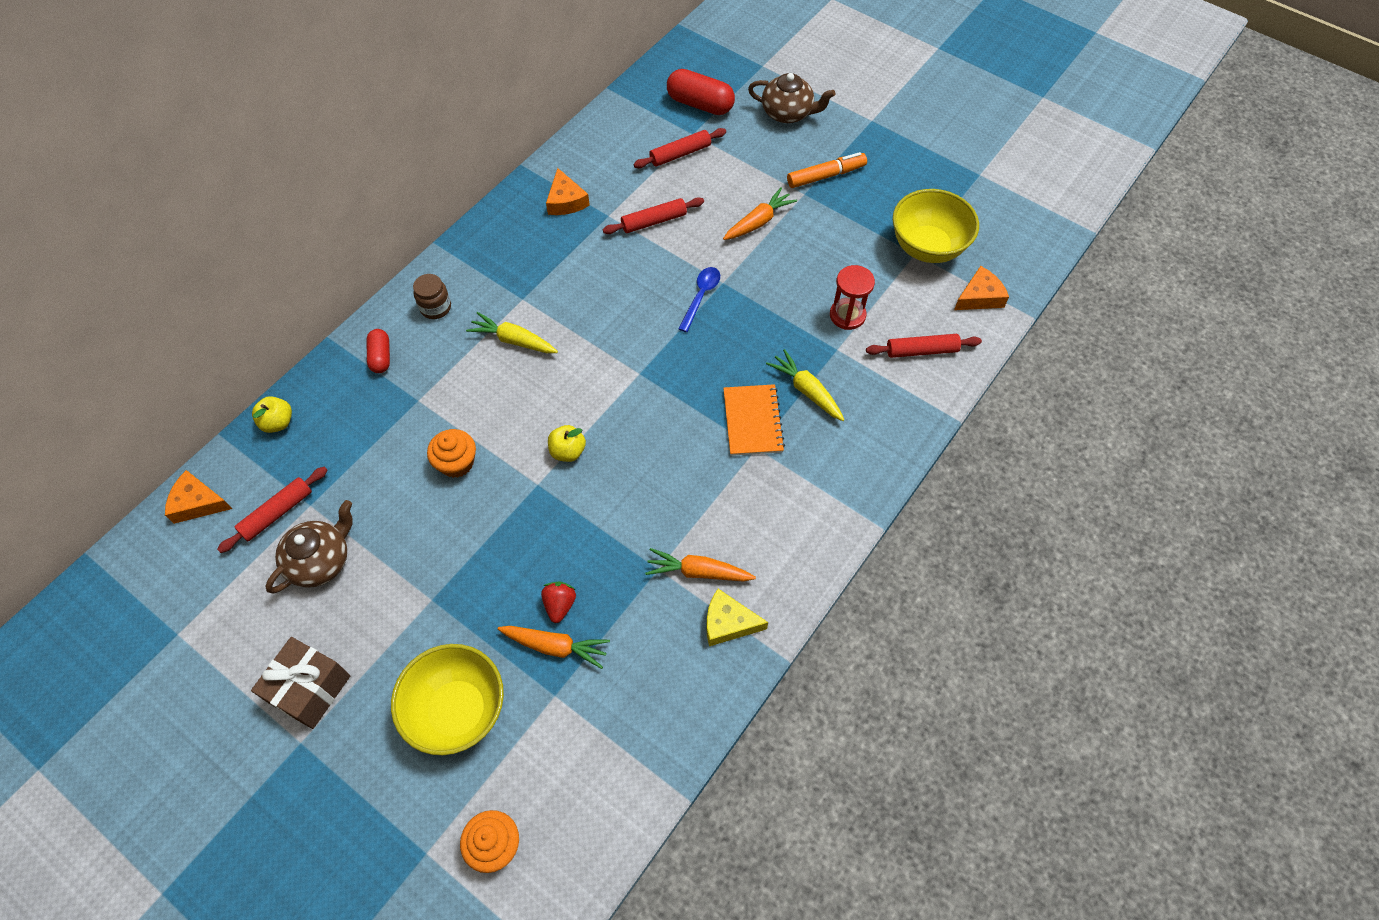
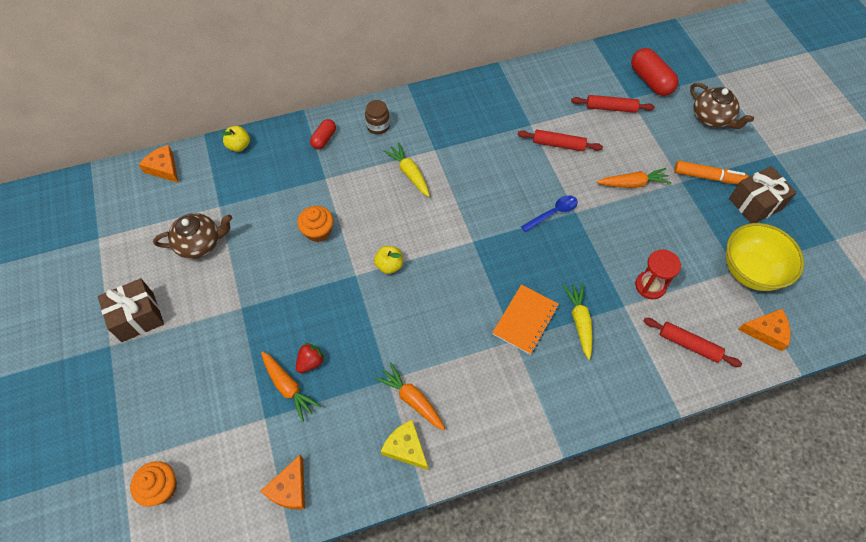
camera: 35 degrees right, 0 degrees up
red rolling pin [217,467,328,553] -> none
yellow bowl [391,644,504,755] -> none
orange cheese [546,168,590,215] -> orange cheese moved to [261,455,305,510]
none -> brown gift [729,166,797,223]

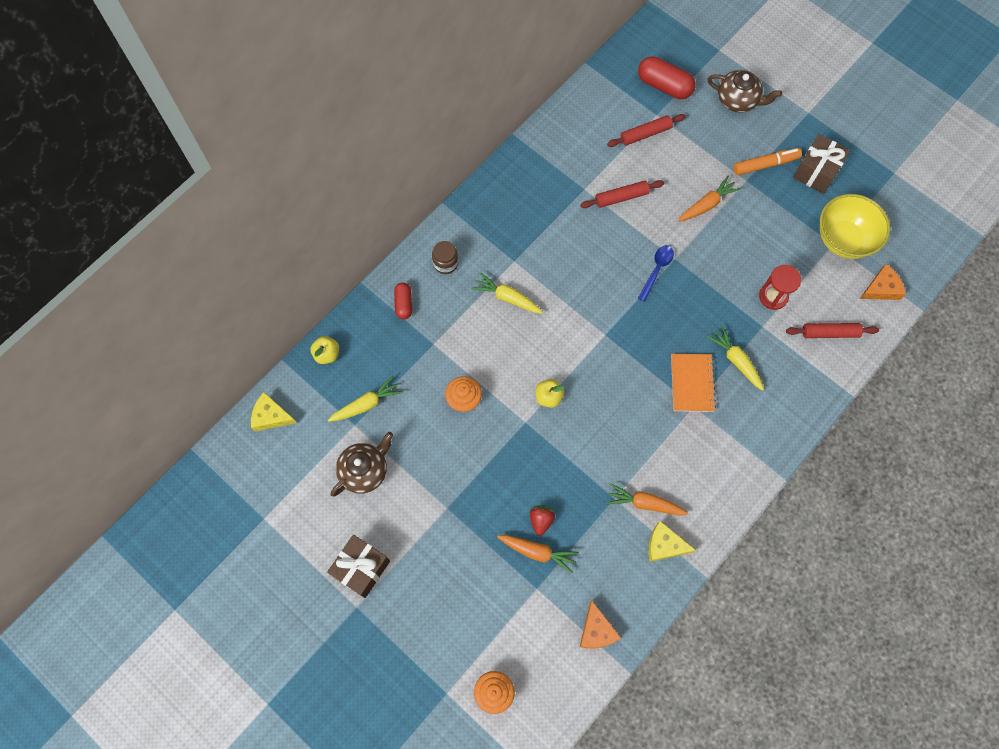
camera: 30 degrees left, 10 degrees up
orange cheese [139,145,179,183] -> yellow cheese [251,392,297,431]
none -> yellow carrot [328,376,403,422]

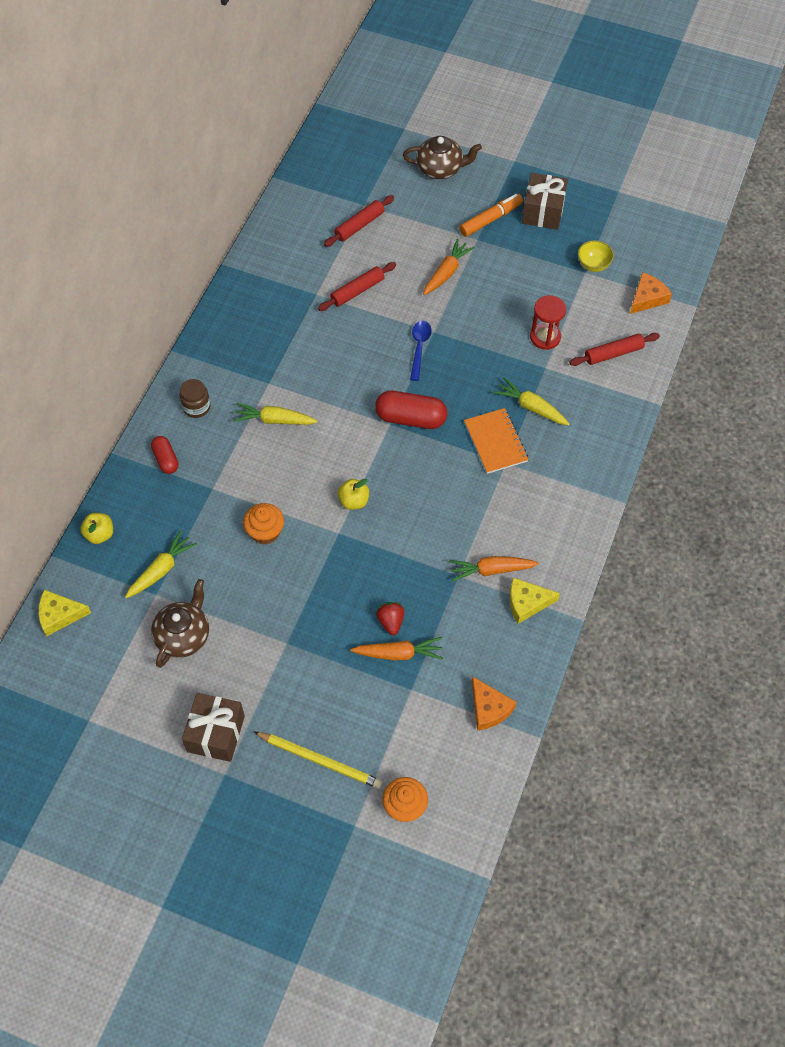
camera: 20 degrees left, 10 degrees down
red capsule [638,56,696,99] -> red capsule moved to [375,391,447,429]
yellow bowl [820,194,890,259] -> yellow bowl [578,240,614,272], size x0.50
none -> yellow pencil [253,731,382,789]

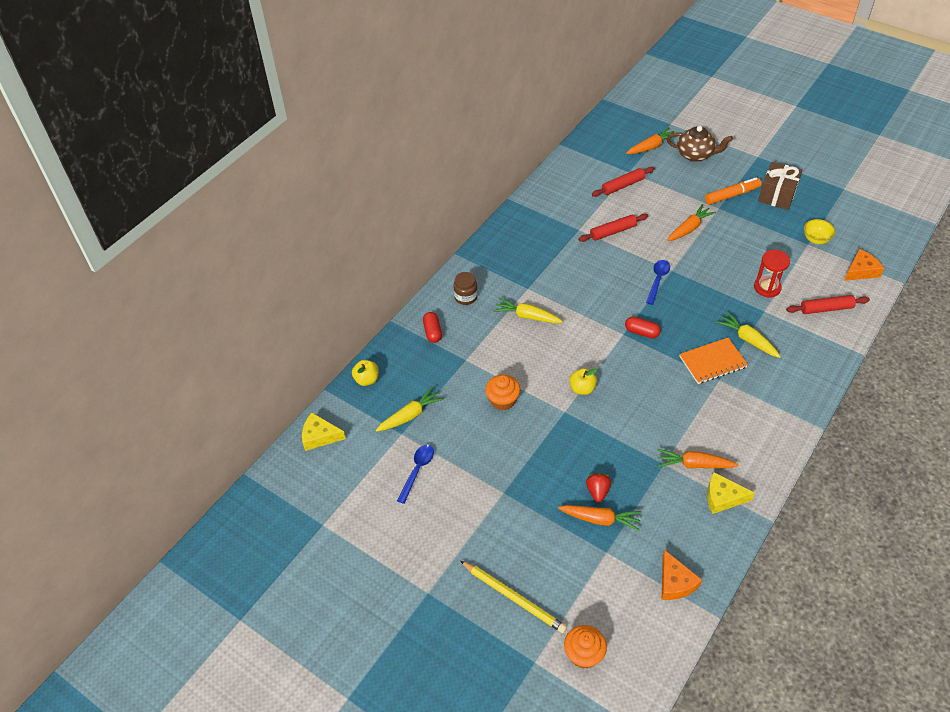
camera: 15 degrees right, 10 degrees down
brown teapot [151,579,209,668] -> blue spoon [397,445,434,504]
brown gift [182,693,245,762] -> none
red capsule [375,391,447,429] -> red capsule [625,317,661,338], size x0.59
orange notebook [464,408,529,474] -> orange notebook turned 75 degrees clockwise [679,338,748,384]
none -> orange carrot [626,127,677,154]

